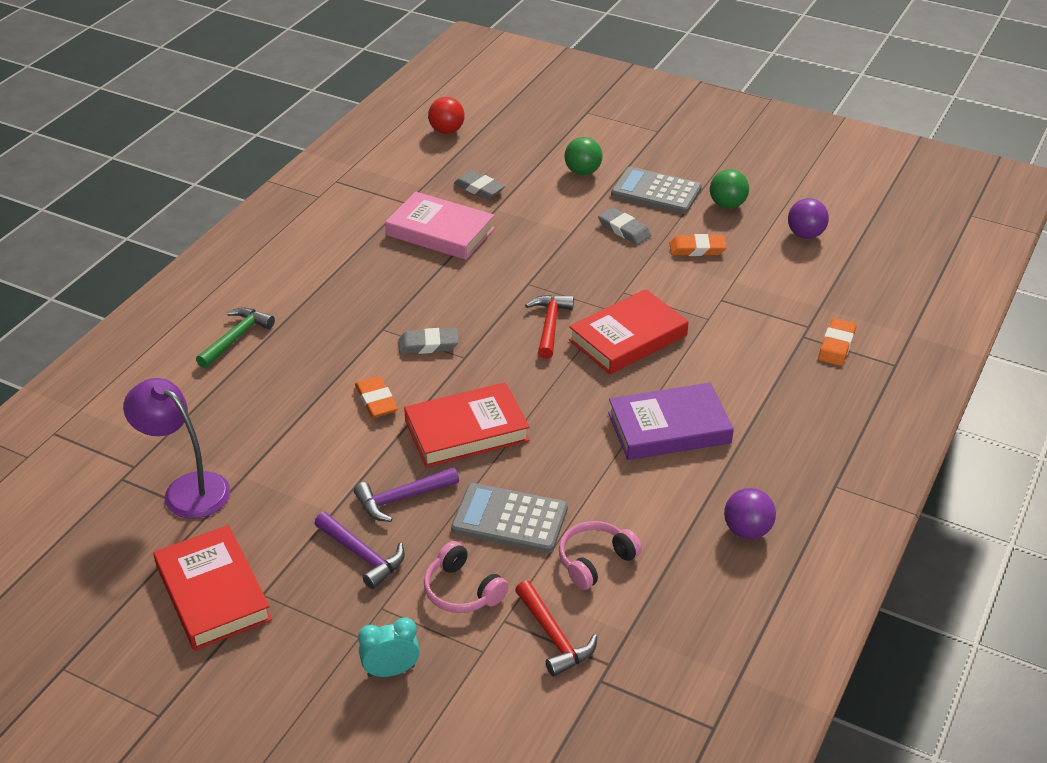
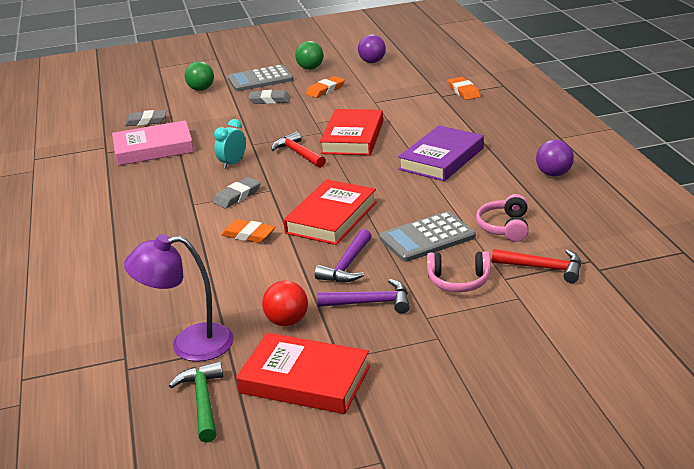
camera: 40 degrees left, 10 degrees down
green hammer [196,308,275,368] -> green hammer moved to [169,361,223,443]
turquoise clock [358,617,420,677] -> turquoise clock moved to [214,119,246,169]
red ball [428,97,465,134] -> red ball moved to [262,281,308,326]

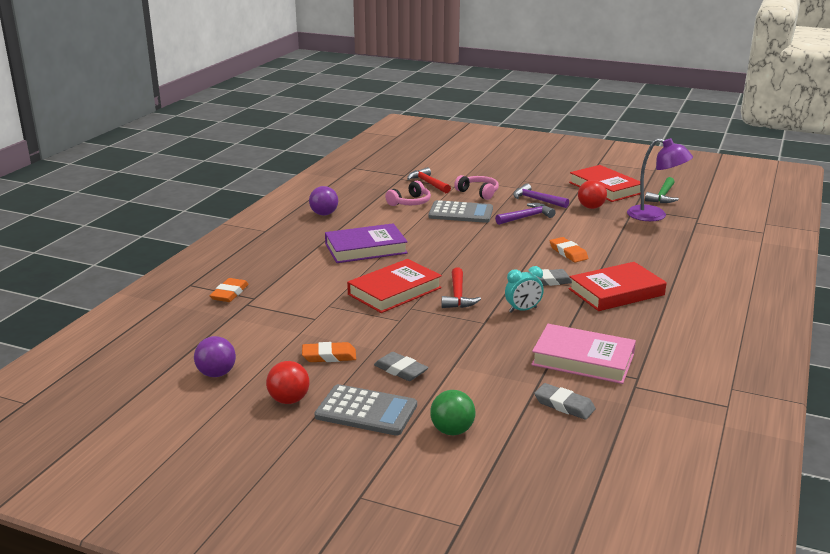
camera: 145 degrees left, 5 degrees down
red book [283,179,377,245] -> red book moved to [569,262,667,311]
green ball [295,41,323,70] -> red ball [266,361,309,404]

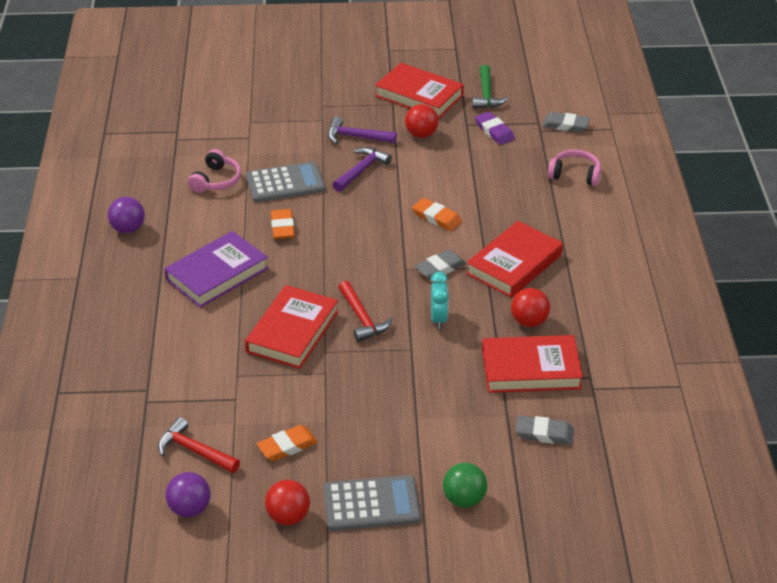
camera: 25 degrees left, 15 degrees up
orange eraser [210,278,249,302] -> orange eraser moved to [271,209,295,239]
grey eraser [374,352,429,381] -> grey eraser moved to [542,112,590,132]
red hammer [407,167,451,193] -> red hammer moved to [158,417,240,473]
pink headphones [454,175,499,200] -> pink headphones moved to [548,150,601,186]
turquoise clock [505,266,544,313] -> turquoise clock turned 45 degrees counterclockwise [431,272,449,329]
pink book [531,324,636,384] -> red book [482,335,583,393]
purple lamp [627,138,693,221] -> purple eraser [475,112,515,145]
none -> red ball [511,288,550,327]

